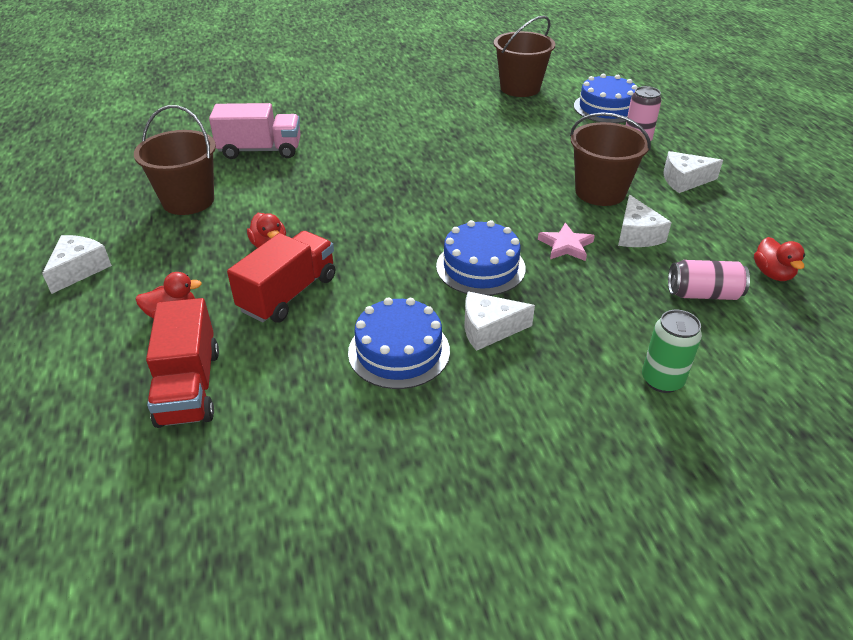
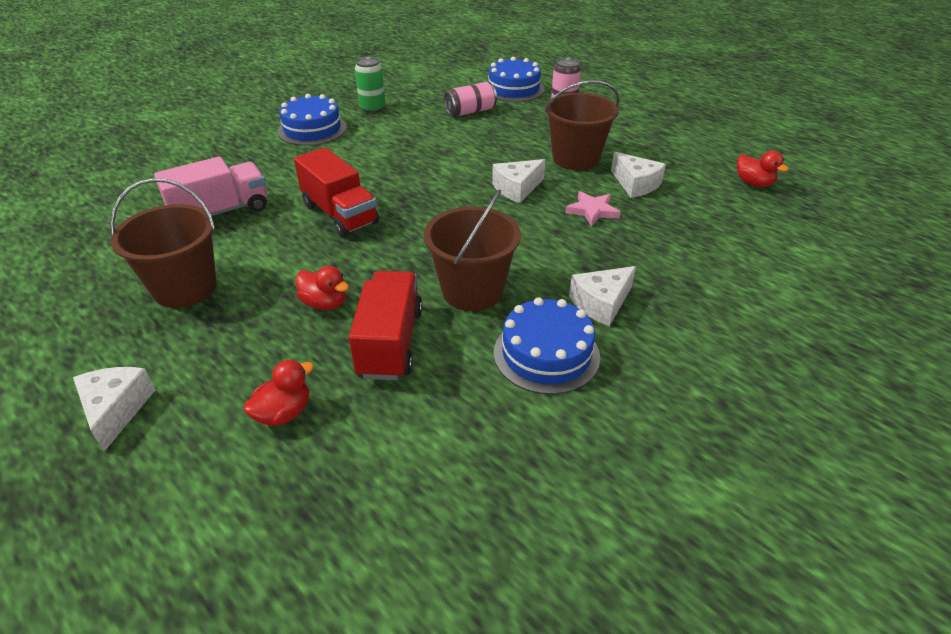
camera: 30 degrees left, 0 degrees up
red truck [146,298,219,428] -> red truck moved to [294,147,379,237]
blue cake [436,220,526,296] -> blue cake moved to [278,94,347,146]
brown bucket [494,16,555,97] -> brown bucket moved to [424,189,521,311]
green can [642,310,702,393] -> green can moved to [355,57,385,113]
white cheese [664,151,723,193] -> white cheese moved to [492,159,546,203]
pink can [668,260,750,300] -> pink can moved to [444,82,497,116]

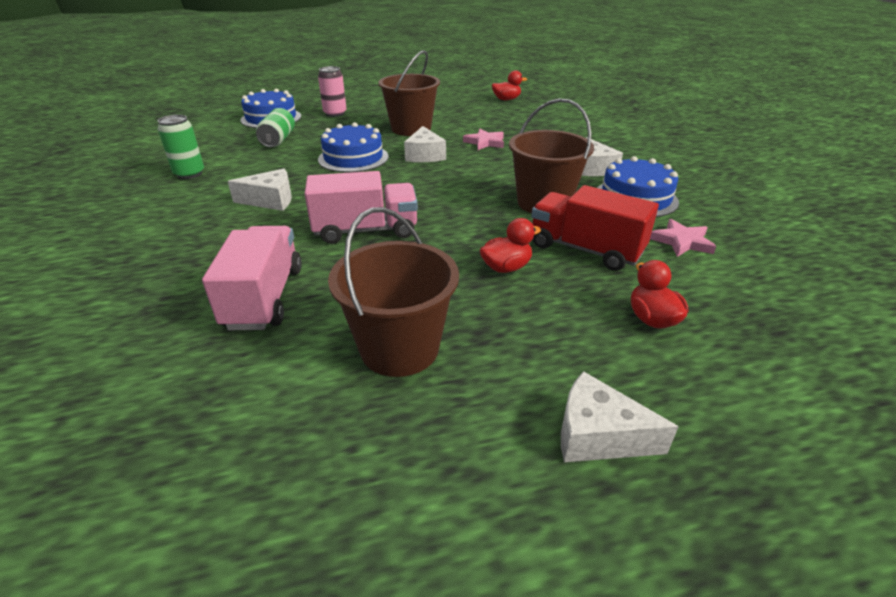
camera: 60 degrees left, 5 degrees down
blue cake [278,94,347,146] -> blue cake moved to [318,122,388,173]
red truck [294,147,379,237] -> pink truck [305,171,418,244]
pink can [444,82,497,116] -> green can [256,108,295,147]
white cheese [611,152,666,198] -> white cheese moved to [228,169,292,211]
none -> pink star [650,219,716,257]

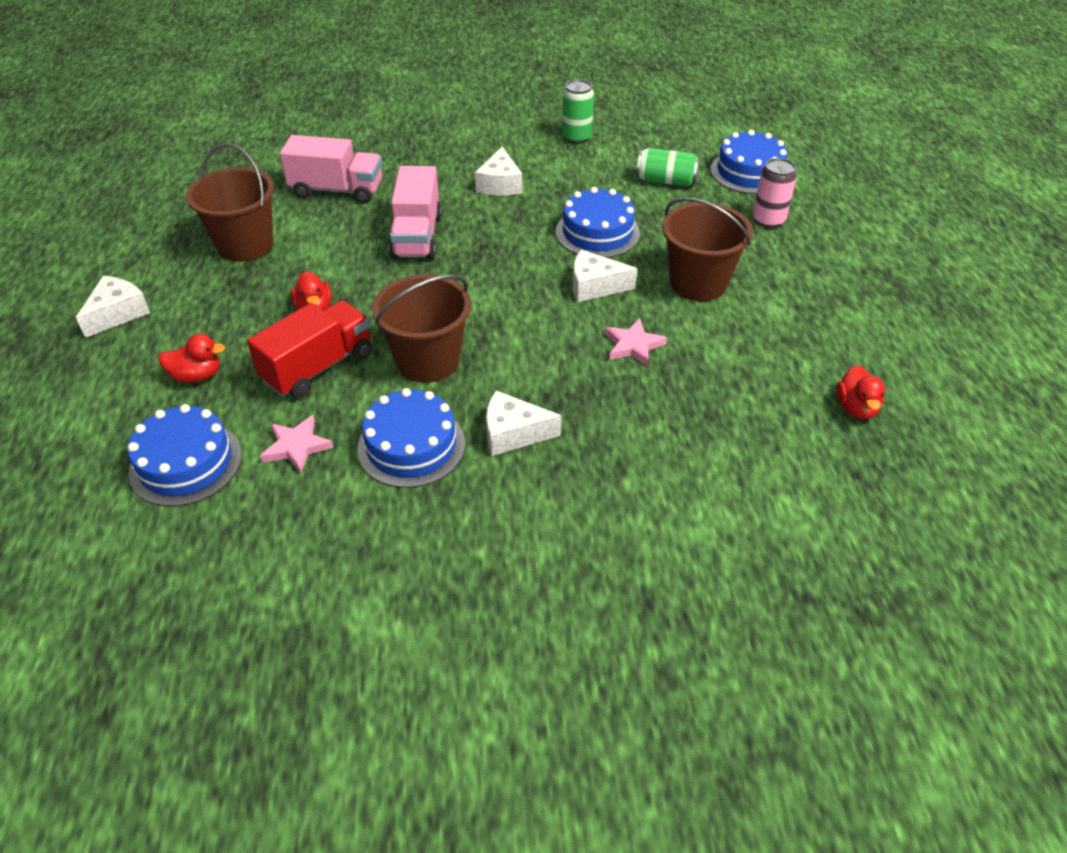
camera: 100 degrees right, 10 degrees up
none -> blue cake [127,404,242,507]

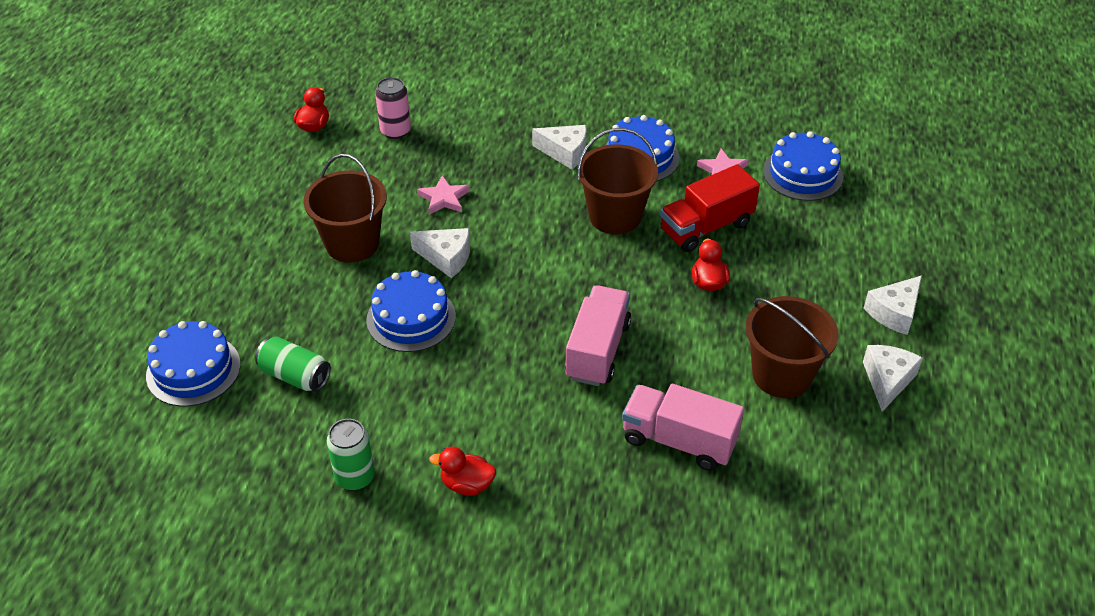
camera: 165 degrees left, 0 degrees up
red duck [158,334,225,383] -> red duck moved to [429,447,496,496]
white cheese [475,146,522,196] -> white cheese moved to [863,345,923,412]
pink can [753,158,797,228] -> pink can moved to [375,77,411,139]

